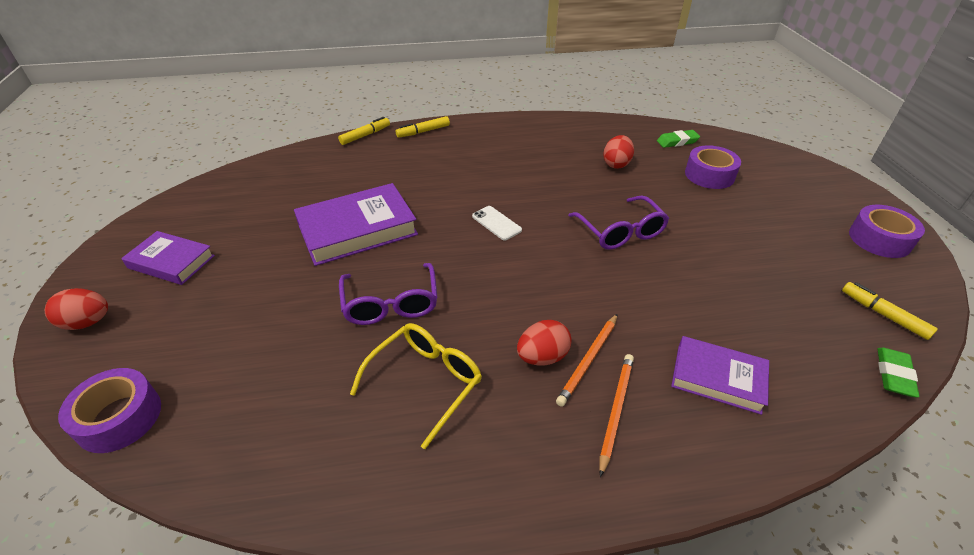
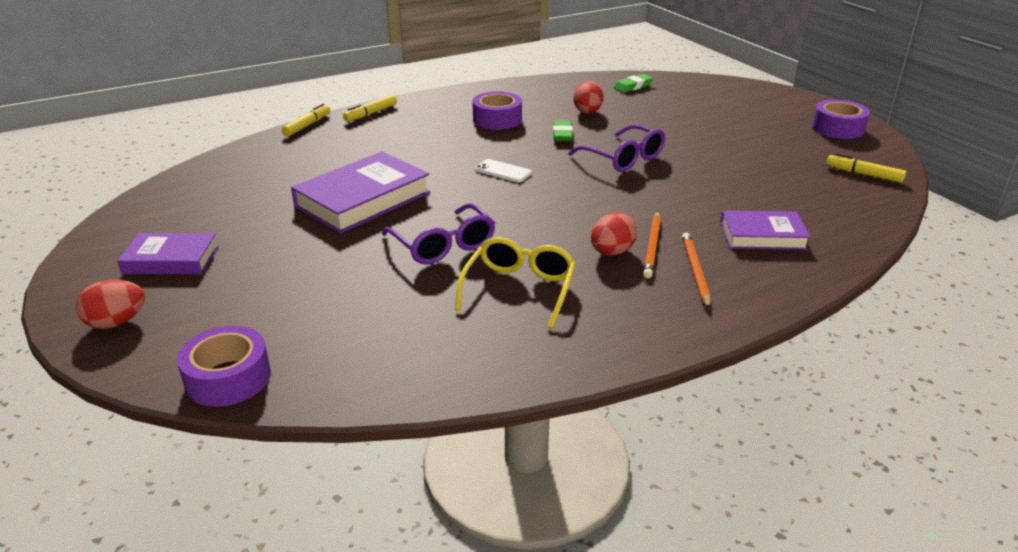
camera: 20 degrees left, 10 degrees down
purple tape [685,145,741,189] -> purple tape moved to [472,91,522,130]
green eraser [877,348,919,398] -> green eraser moved to [553,121,573,141]

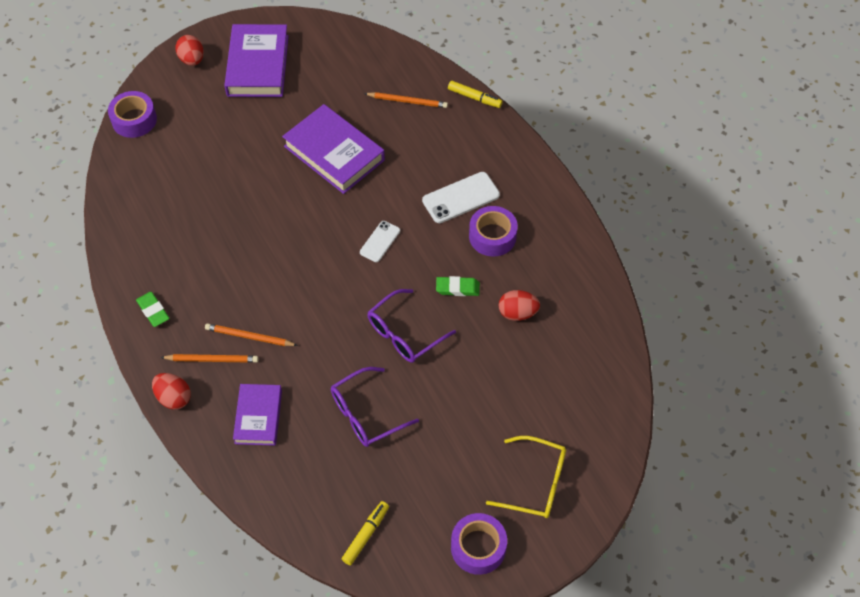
camera: 90 degrees right, 25 degrees up
purple book [117,233,219,274] -> purple book [224,24,289,97], size x1.62
yellow marker [343,95,397,122] -> none
purple glasses [382,203,495,265] -> purple glasses moved to [331,367,419,447]
yellow glasses [455,237,576,328] -> yellow glasses moved to [486,436,566,518]
red egg [591,212,637,255] -> red egg moved to [152,373,191,410]
green eraser [614,74,653,93] -> green eraser moved to [136,292,170,327]
none -> orange pencil [364,92,448,108]
none -> white phone [422,172,500,223]

